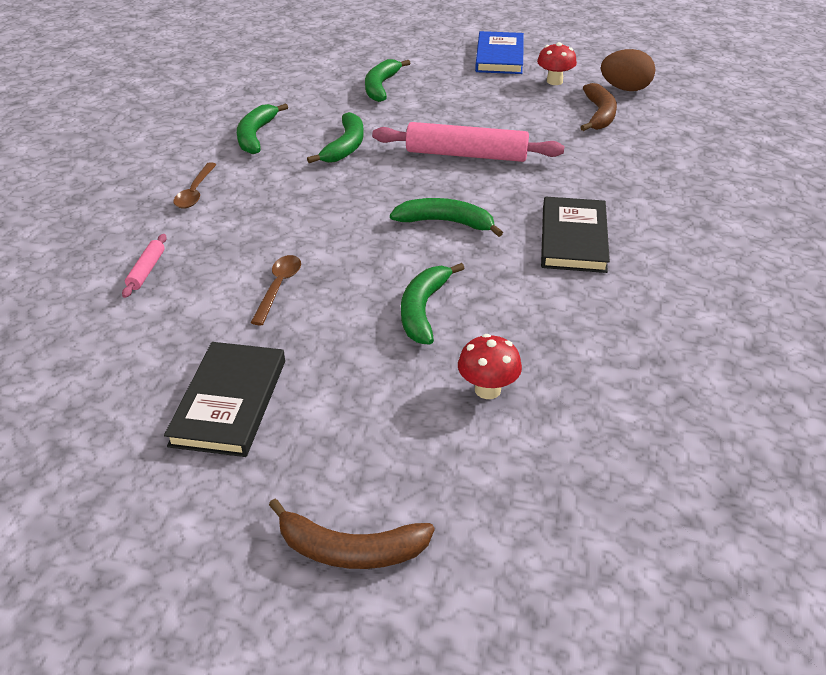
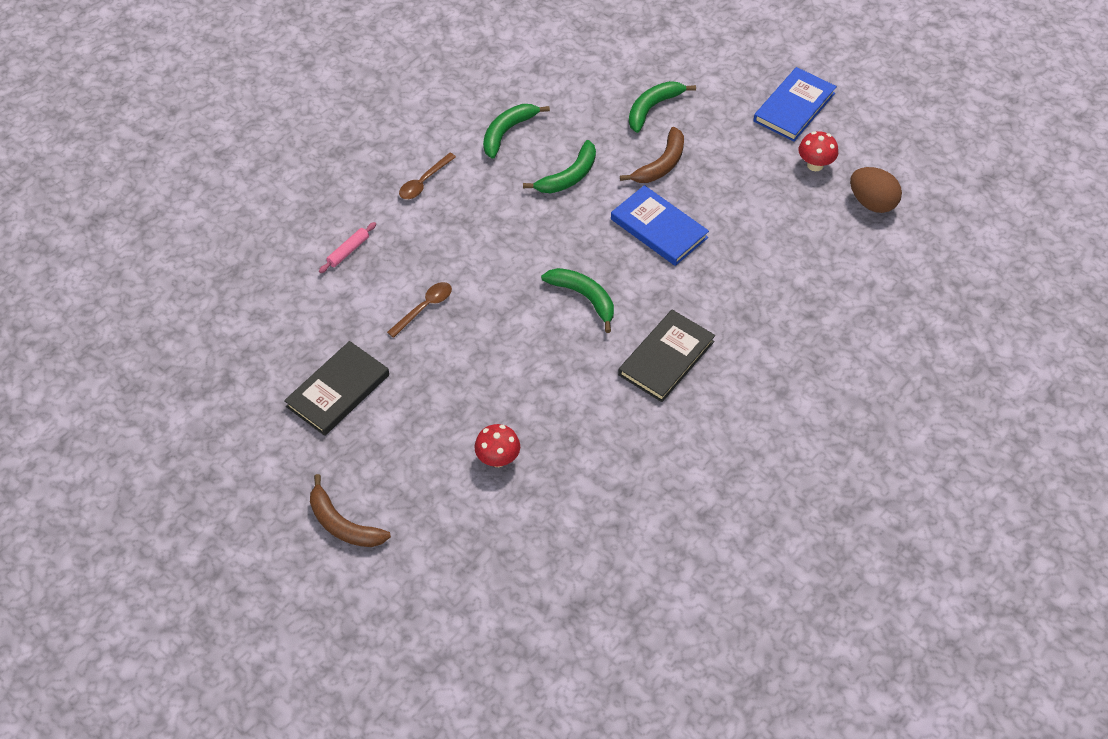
camera: 30 degrees right, 15 degrees up
pink rolling pin [372,122,564,162] -> blue book [611,185,709,266]
green banana [401,263,465,345] -> none
brown banana [580,83,617,131] -> brown banana moved to [620,127,684,183]

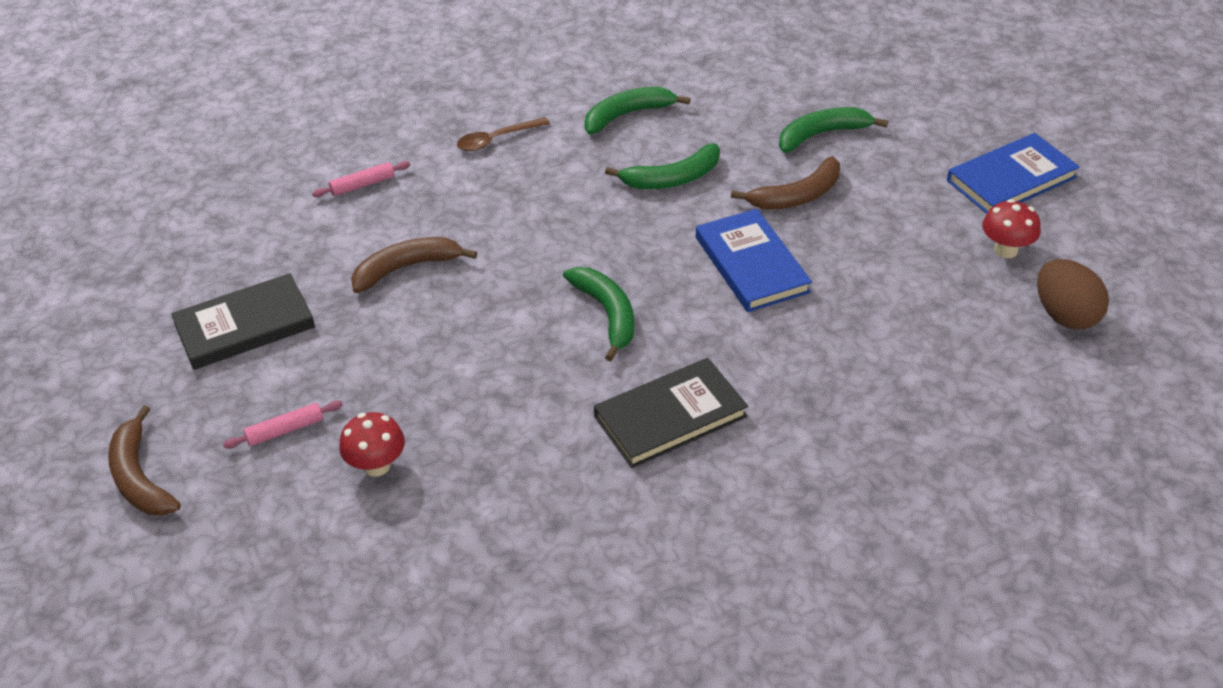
camera: 25 degrees right, 10 degrees down
brown spoon [387,282,452,338] -> brown banana [351,237,477,293]
none -> pink rolling pin [223,401,343,449]

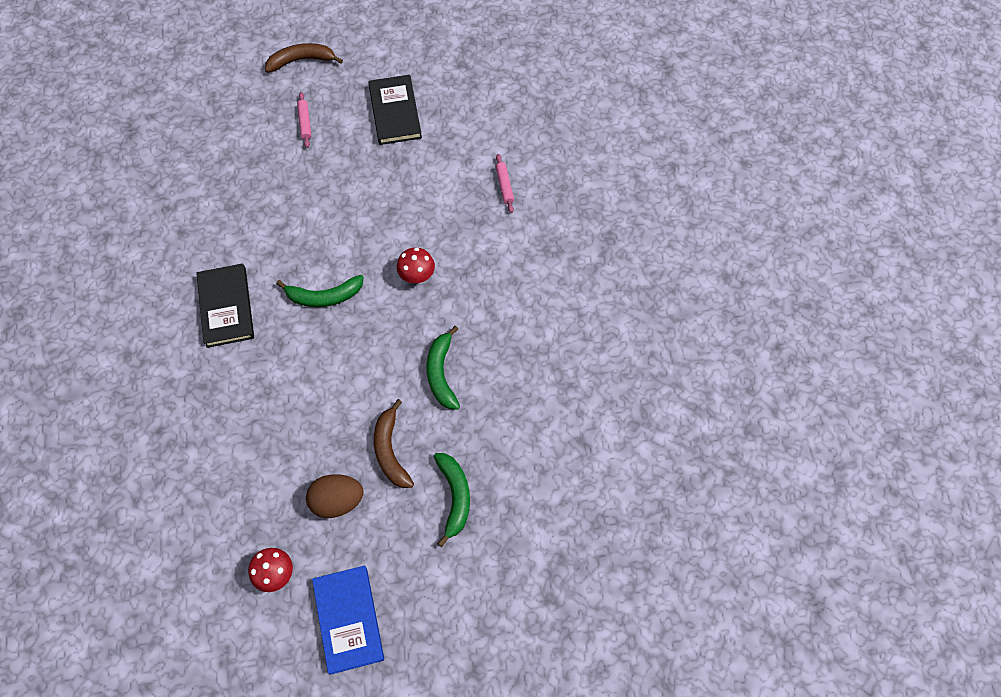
camera: 105 degrees right, 20 degrees up
red mushroom [339,412,405,477] -> red mushroom moved to [397,247,435,283]
brown banana [351,237,477,293] -> none
brown spoon [457,117,550,151] -> none
green banana [584,87,691,135] -> none
blue book [696,209,812,312] -> none
brown egg [1037,259,1109,330] -> brown egg moved to [306,474,364,518]

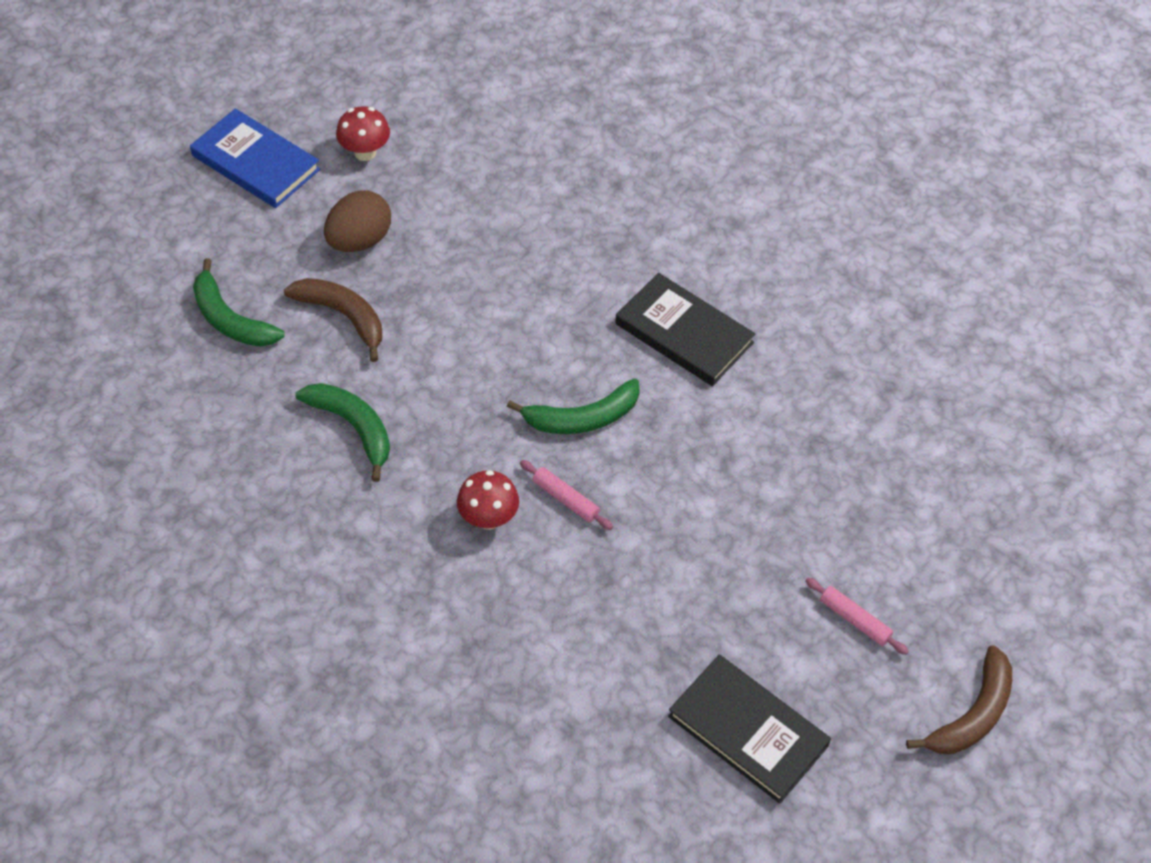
camera: 140 degrees right, 10 degrees down
green banana [276,275,364,307] -> green banana turned 150 degrees counterclockwise [507,379,640,434]
pink rolling pin [495,154,514,213] -> pink rolling pin moved to [520,460,613,530]

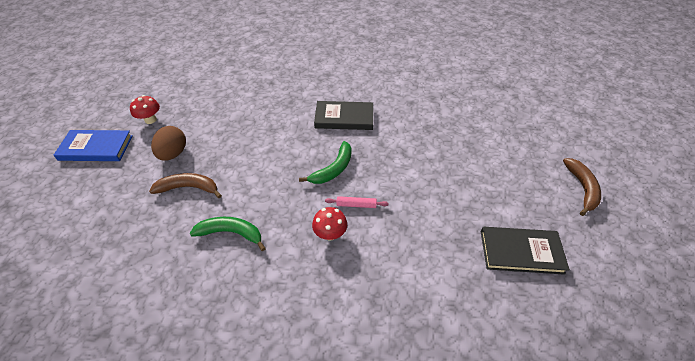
camera: 35 degrees left, 5 degrees down
green banana [193,258,285,347] -> none
pink rolling pin [805,578,909,655] -> none

